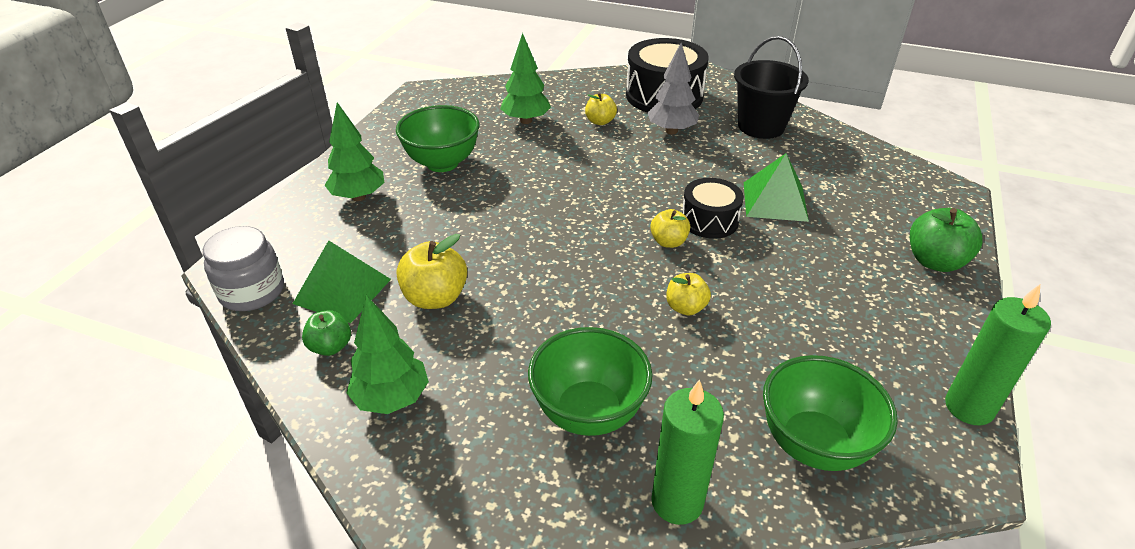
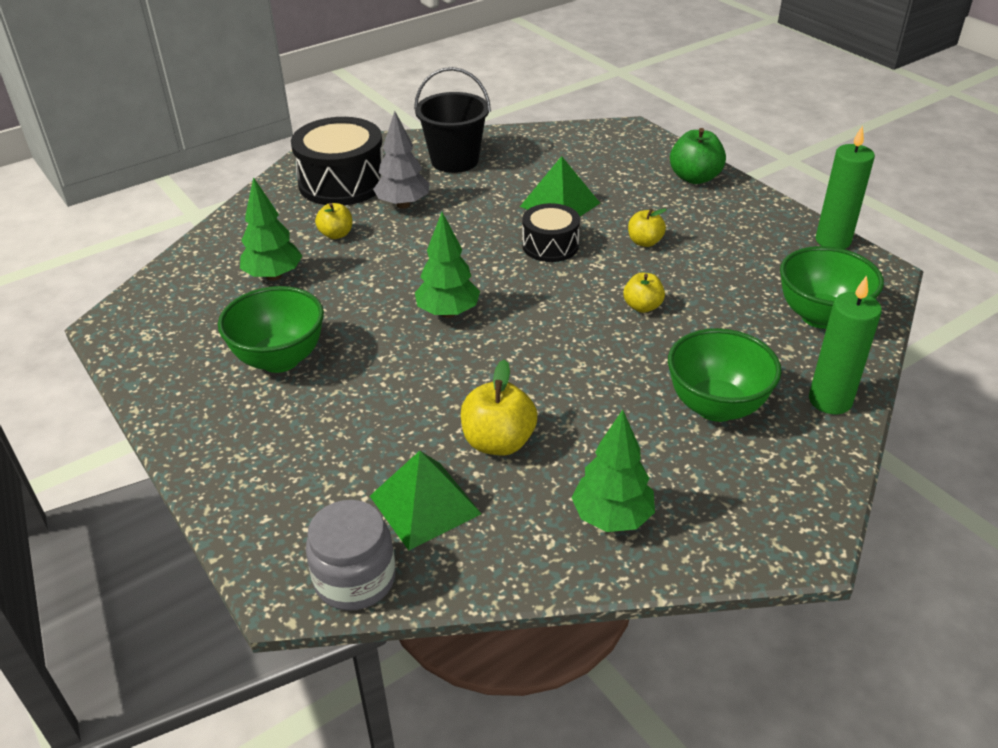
camera: 55 degrees left, 0 degrees up
green apple [302,310,351,356] -> none
green tree [324,102,385,201] -> green tree moved to [415,212,480,318]
yellow apple [650,209,690,248] -> yellow apple moved to [628,208,667,247]

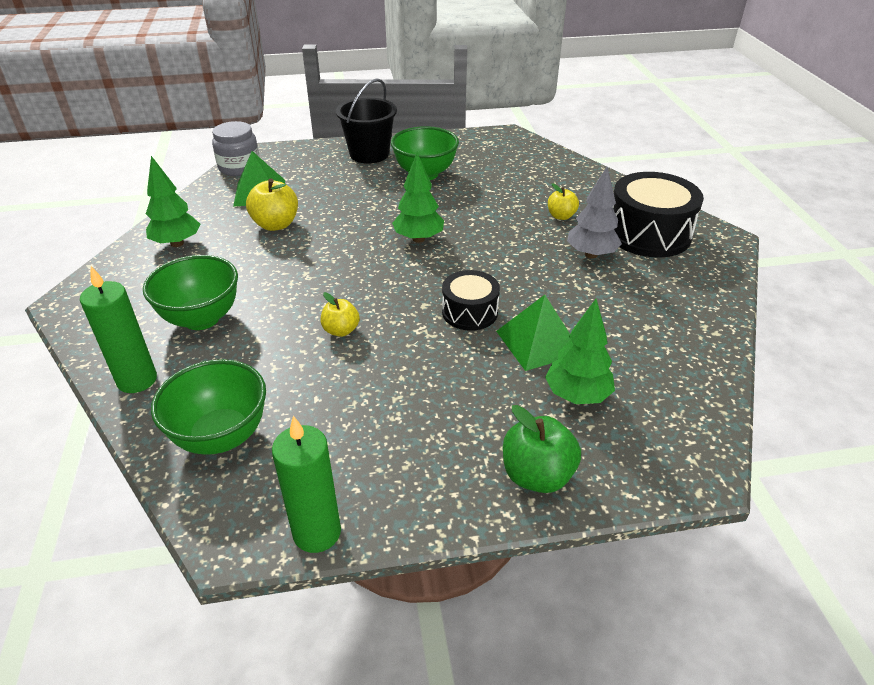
camera: 115 degrees right, 0 degrees up
green tree [240,177,302,281] -> green tree moved to [545,299,615,404]
black bucket [414,67,491,173] -> black bucket moved to [336,78,397,164]
yellow apple [628,208,667,247] -> none

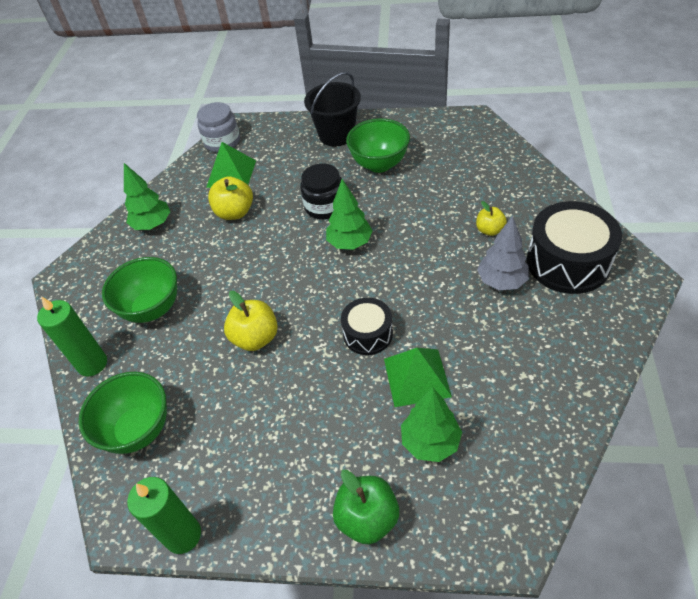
camera: 20 degrees right, 10 degrees up
yellow apple [321,292,360,337] -> yellow apple [224,291,278,351], size x1.59
none -> black jar [300,163,342,219]

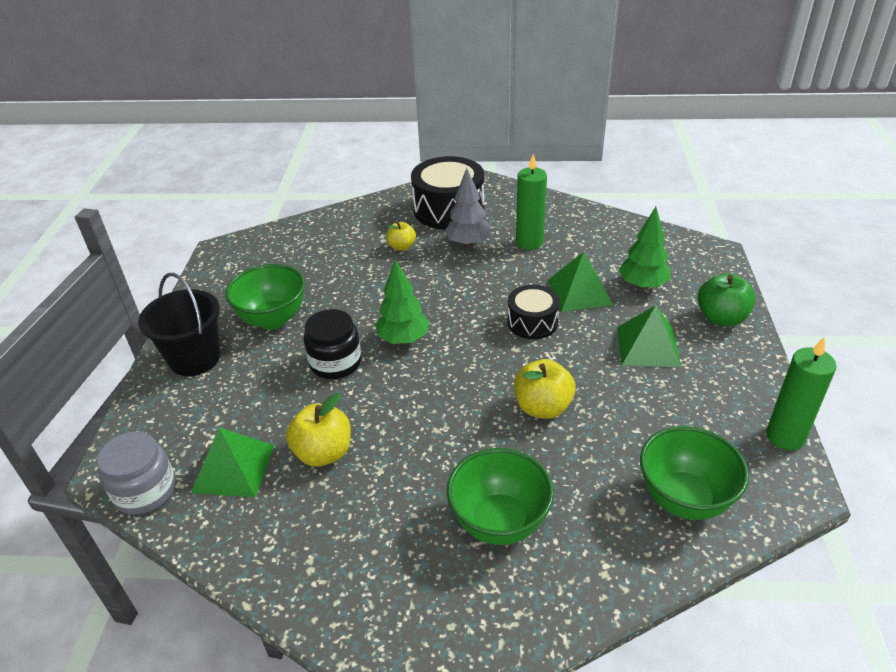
camera: 95 degrees left, 10 degrees down
green candle [37,297,107,377] -> green candle moved to [516,154,547,250]
green tree [124,163,171,230] -> none
none -> green pyramid [617,305,681,367]

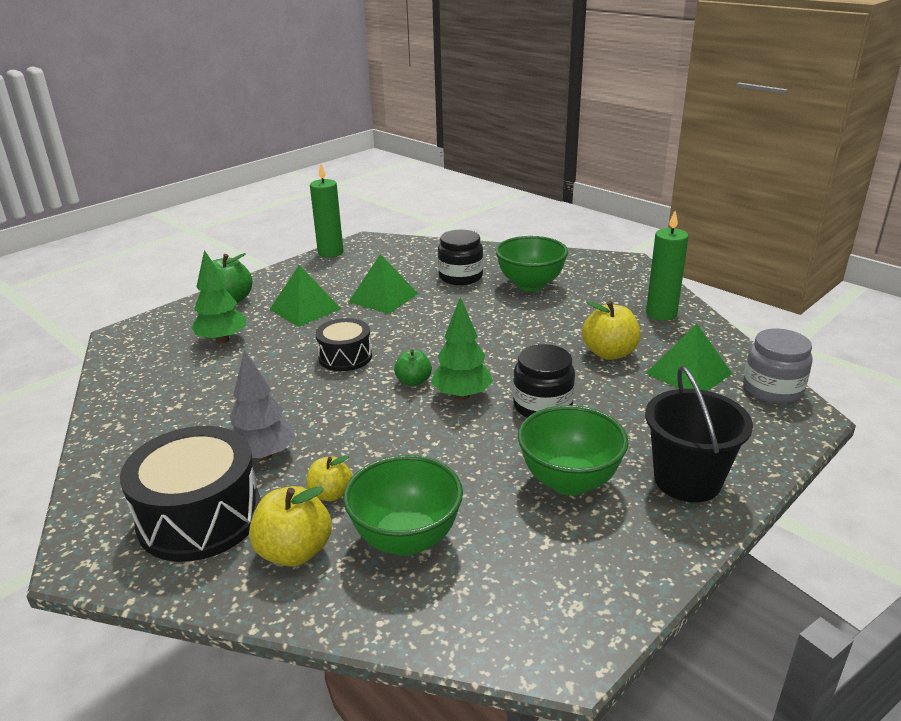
camera: 140 degrees left, 10 degrees down
yellow apple [514,359,576,419] -> yellow apple moved to [249,486,332,567]
green candle [516,154,547,250] -> green candle moved to [646,211,689,321]
green pyramid [548,252,613,312] -> green pyramid moved to [349,254,418,314]
green bowl [640,426,749,520] -> green bowl moved to [343,455,463,556]
none -> green apple [394,350,432,386]
none -> black jar [438,230,483,285]

